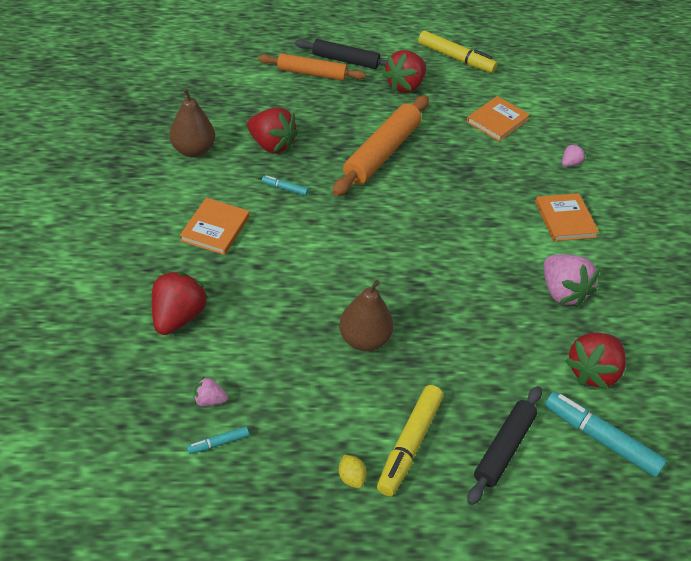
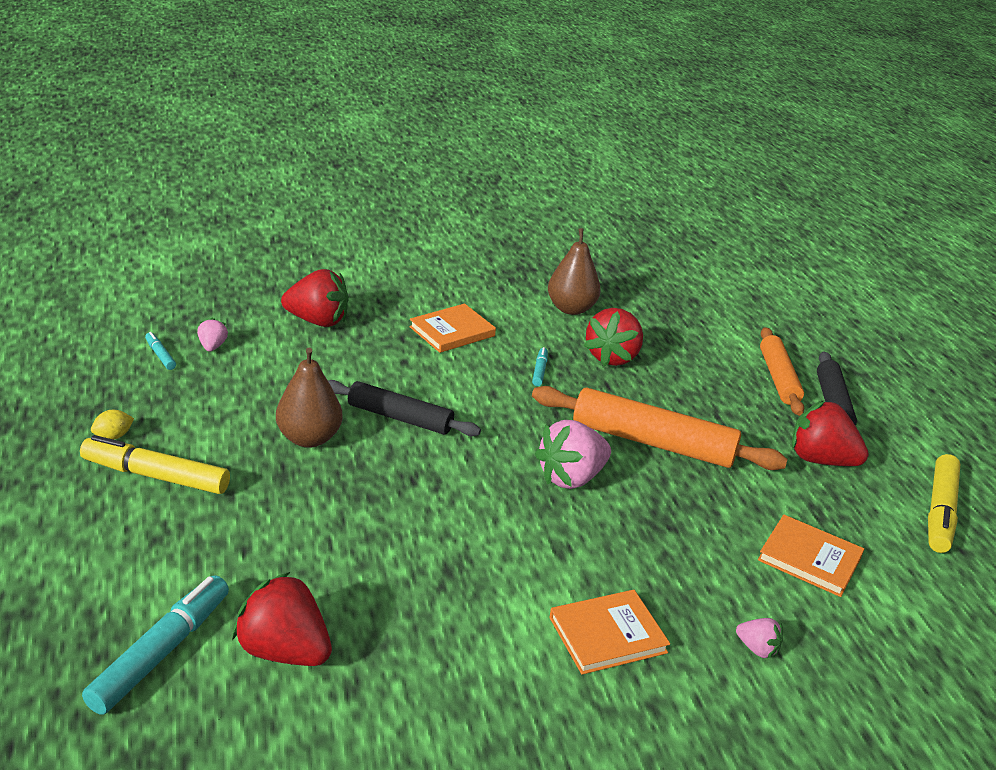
camera: 80 degrees right, 15 degrees down
orange book [180,198,250,255] -> orange book turned 45 degrees counterclockwise [409,303,496,353]
black rolling pin [467,386,542,505] -> black rolling pin moved to [328,380,481,436]
pink strawberry [544,254,600,308] -> pink strawberry moved to [535,420,611,489]

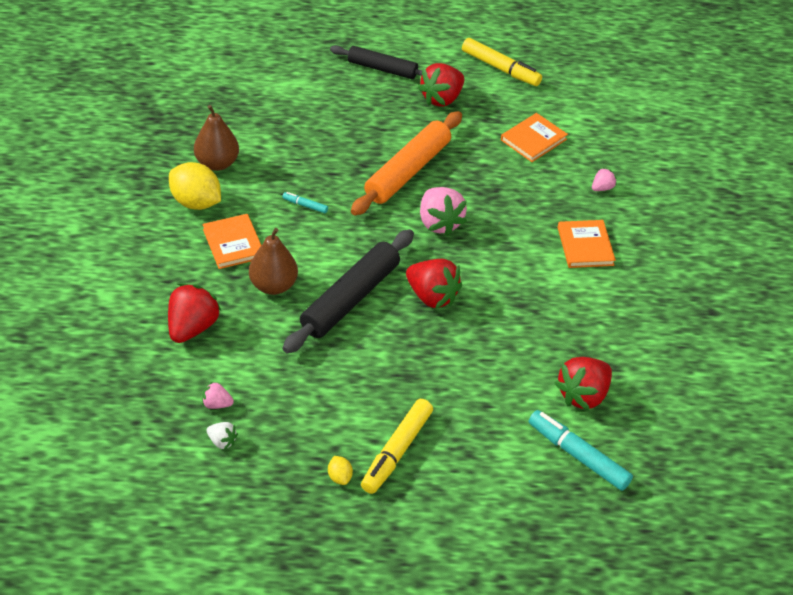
camera: 75 degrees left, 15 degrees up
turquoise marker [145,332,176,370] -> white strawberry [207,422,238,450]
brown pear [276,348,343,448] -> brown pear moved to [249,228,298,295]
black rolling pin [328,380,481,436] -> black rolling pin [283,229,414,353], size x1.52
red strawberry [584,308,643,367] -> red strawberry moved to [406,259,462,309]
orange rolling pin [760,327,804,416] -> none
none -> yellow lemon [169,162,221,210]

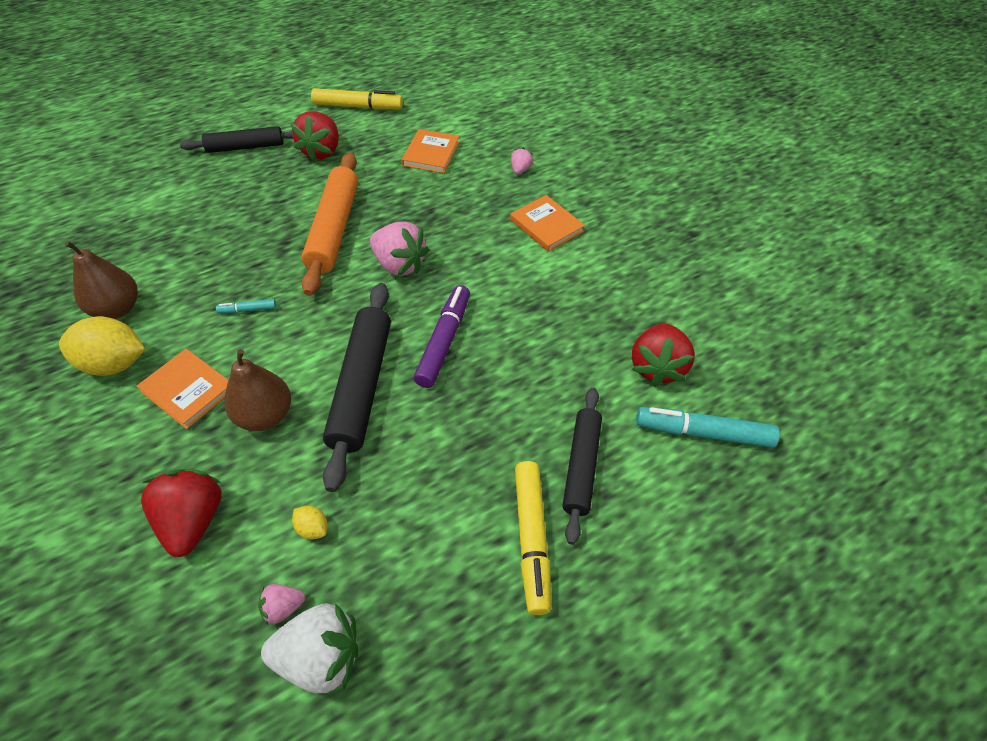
camera: 30 degrees left, 5 degrees up
white strawberry [207,422,238,450] -> white strawberry [261,603,358,693], size x2.03
yellow lemon [328,456,353,485] -> yellow lemon moved to [292,506,327,540]
red strawberry [406,259,462,309] -> purple marker [414,285,470,388]
none -> black rolling pin [562,388,602,545]

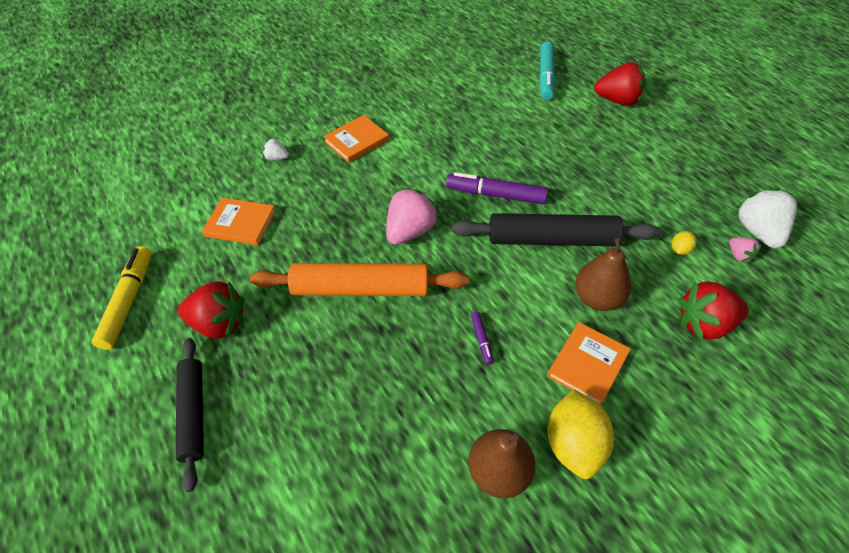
camera: 90 degrees left, 0 degrees up
turquoise marker [216,299,276,314] -> purple marker [471,312,494,365]
pink strawberry [511,148,533,174] -> white strawberry [263,138,289,160]
yellow marker [515,461,551,615] -> none
black rolling pin [562,388,602,545] -> none
red strawberry [632,323,695,387] -> red strawberry moved to [594,62,646,106]

